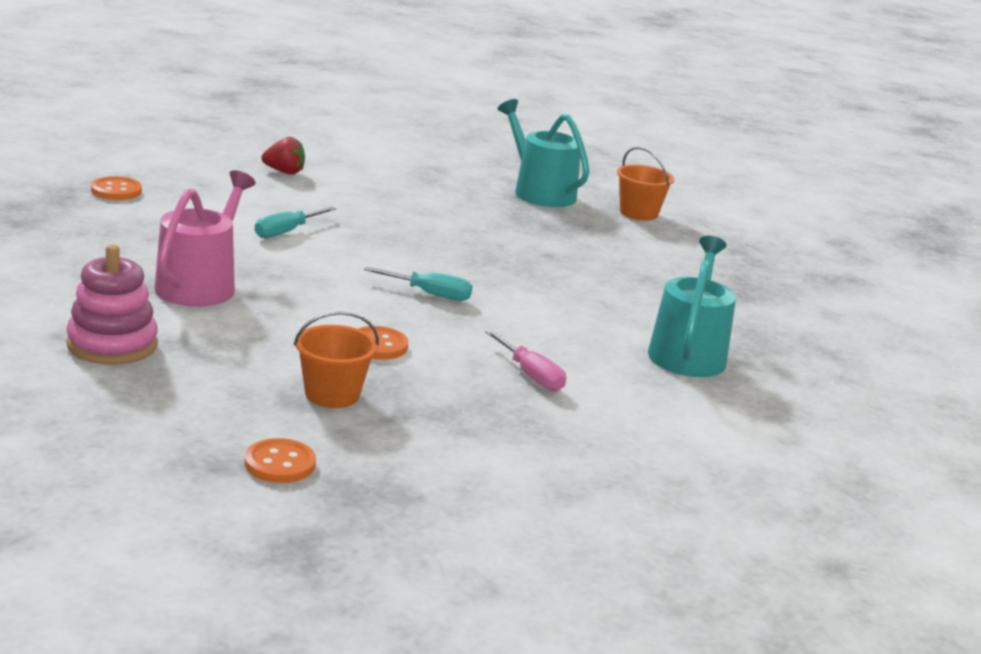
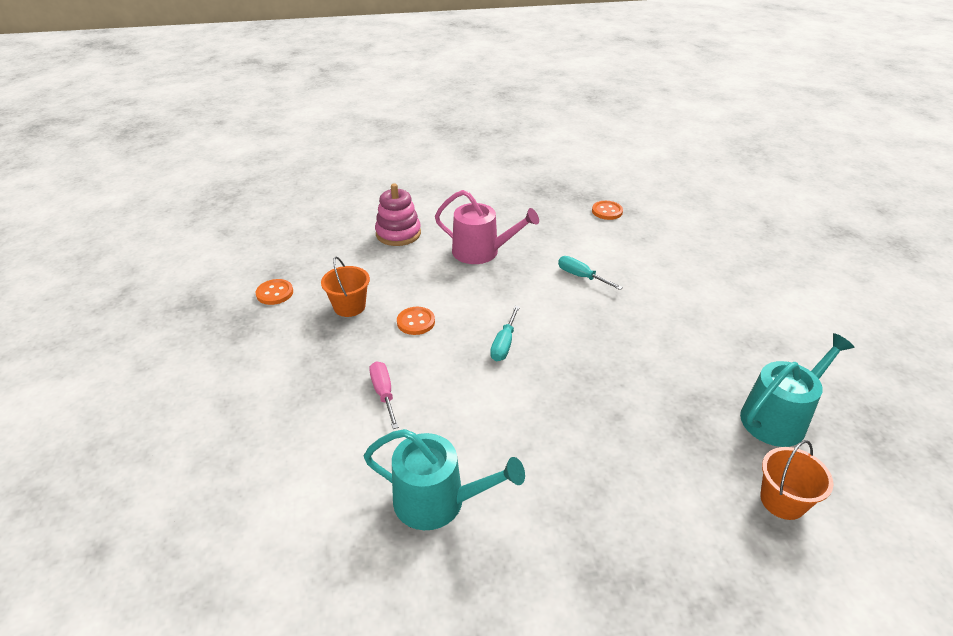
camera: 95 degrees right, 15 degrees up
red strawberry [261,137,305,175] -> none
pink screwdriver [485,330,566,391] -> pink screwdriver turned 105 degrees clockwise [369,361,399,429]

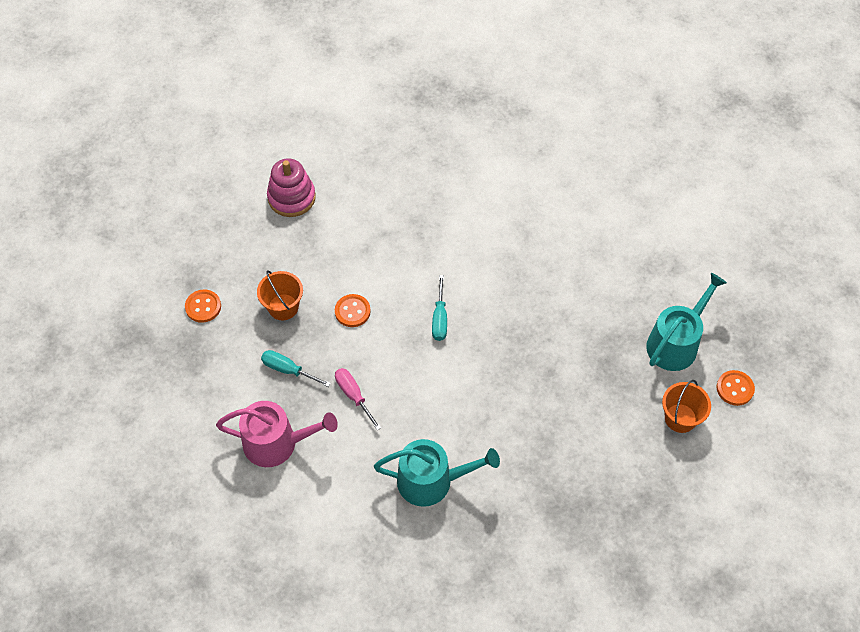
camera: 15 degrees left, 20 degrees up
pink watering can [435,190,539,264] -> pink watering can moved to [216,401,338,467]
turquoise screwdriver [558,256,623,290] -> turquoise screwdriver moved to [261,350,331,387]
orange button [592,201,623,220] -> orange button moved to [717,370,755,406]

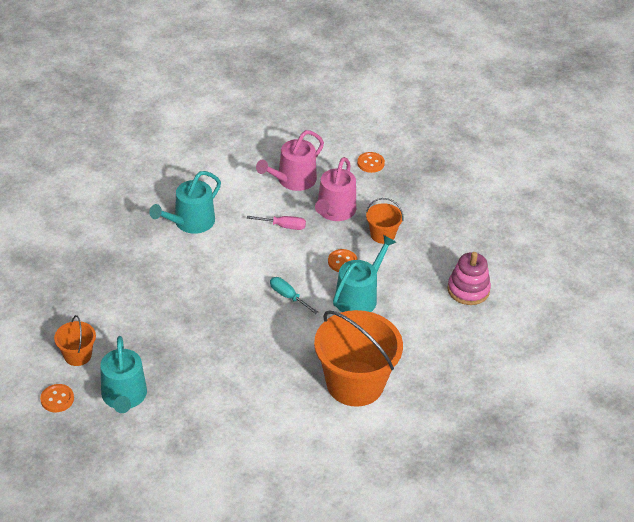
camera: 130 degrees right, 15 degrees down
orange button [185,289,221,323] -> orange button moved to [357,152,385,173]
turquoise screwdriver [261,350,331,387] -> pink watering can [315,157,356,221]
none -> orange bucket [314,310,403,407]
none -> turquoise watering can [333,235,396,312]

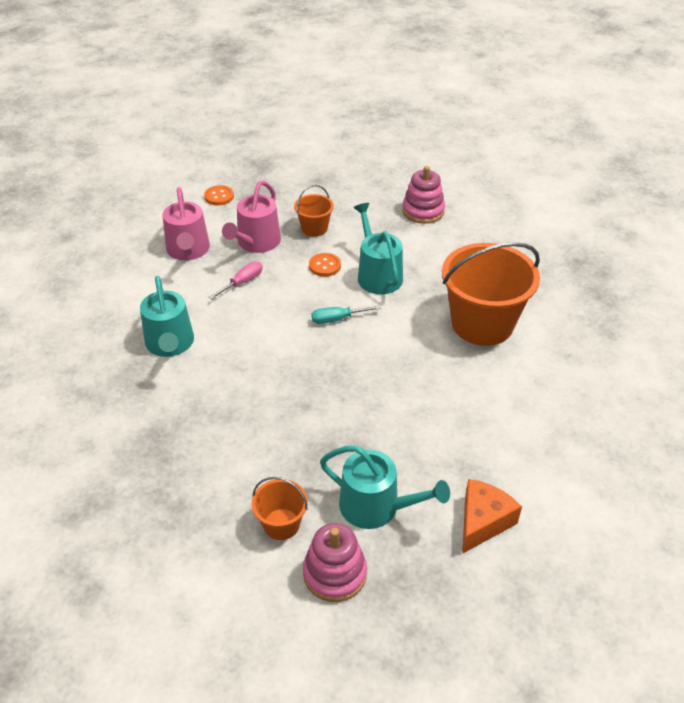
camera: 55 degrees left, 0 degrees up
orange button [40,384,74,412] -> pink stacking toy [303,523,367,602]
pink watering can [315,157,356,221] -> pink watering can turned 60 degrees clockwise [222,181,281,253]
none -> orange cheese [462,479,522,554]

